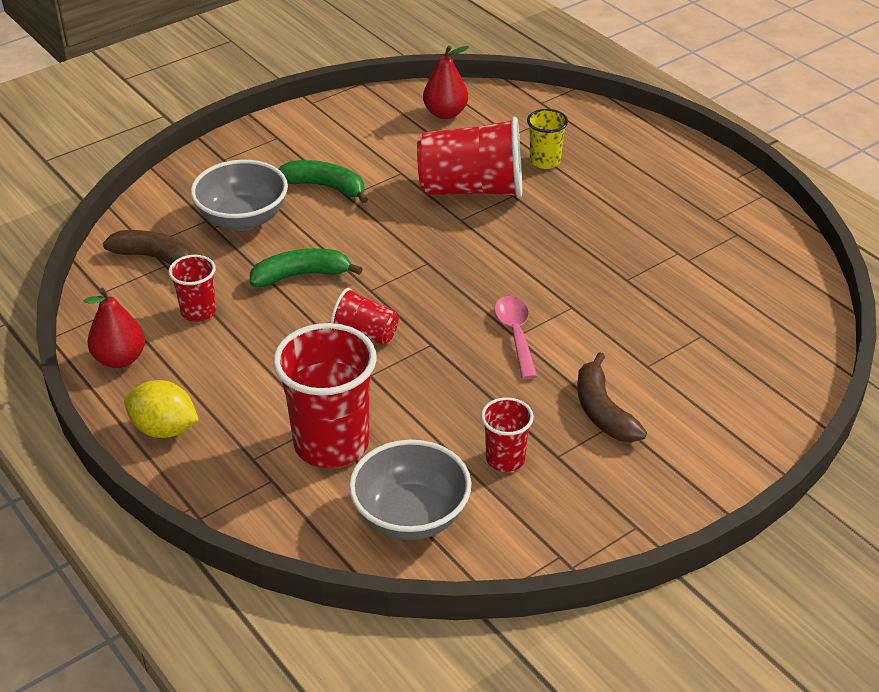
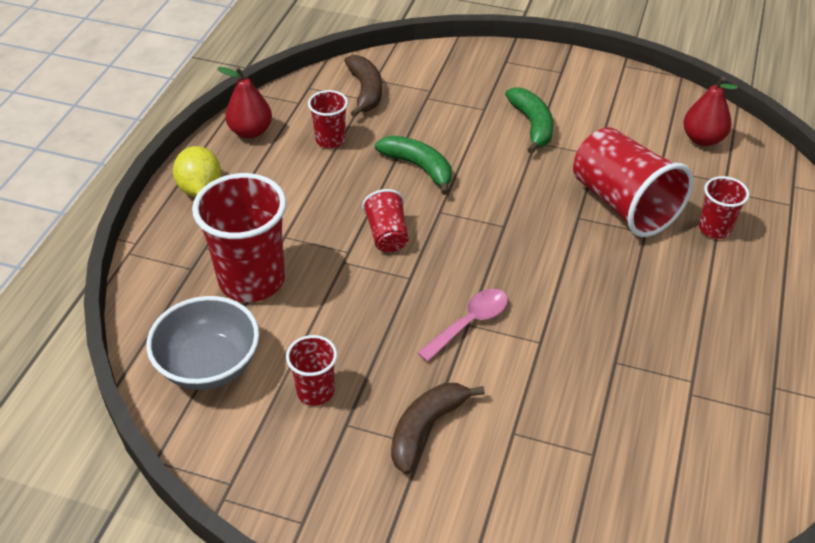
camera: 55 degrees right, 5 degrees up
grey bowl [191,160,288,231] -> none
yellow cup [527,109,568,169] -> red cup [699,176,749,239]

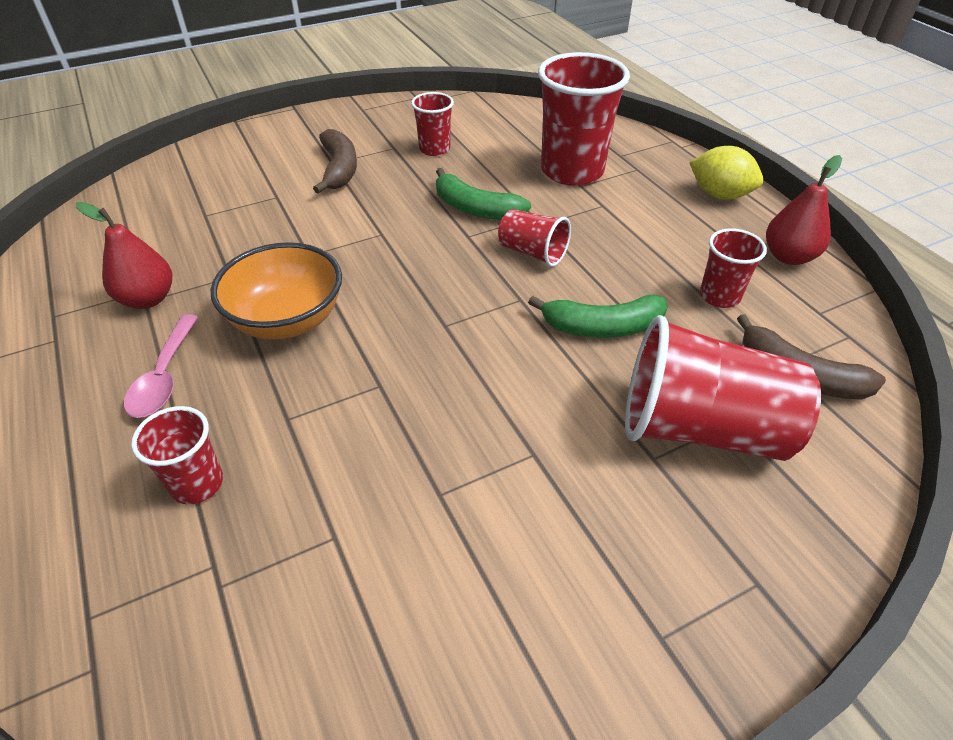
camera: 135 degrees right, 0 degrees up
grey bowl [146,296,259,390] -> none
pink spoon [417,289,508,362] -> pink spoon moved to [124,315,198,418]
green banana [505,87,553,154] -> green banana moved to [436,168,531,220]
red cup [573,127,694,237] -> red cup moved to [625,315,821,461]
red pear [683,77,738,146] -> red pear moved to [76,202,172,309]
none -> orange bowl [211,242,342,340]

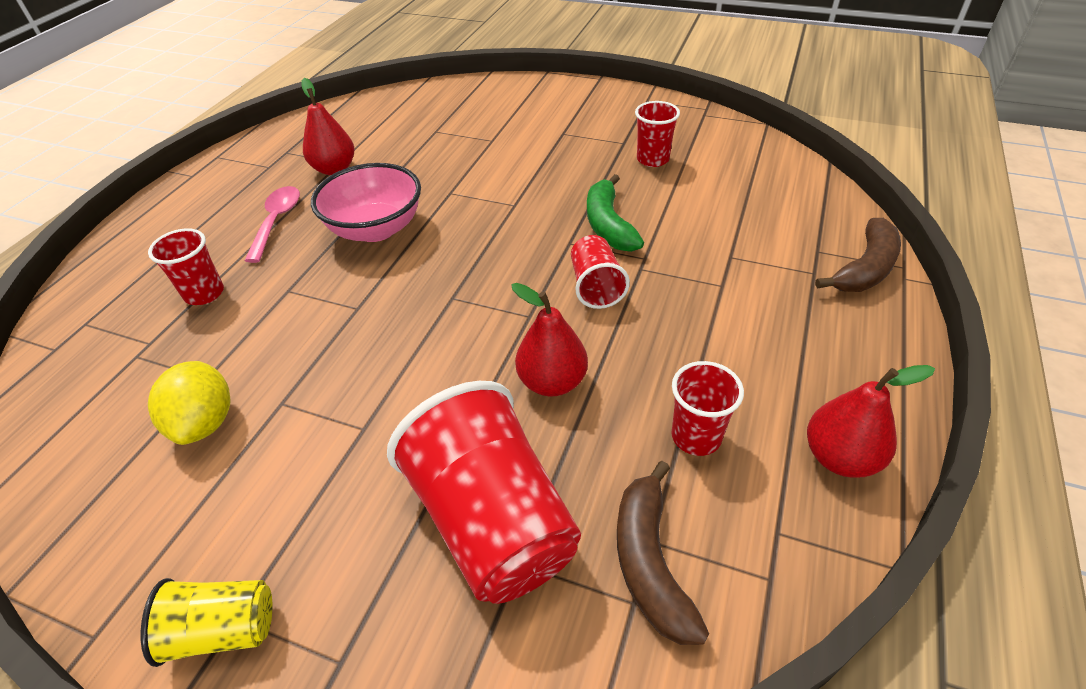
camera: 50 degrees right, 0 degrees up
pink spoon [124,315,198,418] -> pink spoon turned 135 degrees clockwise [244,186,300,263]
orange bowl [211,242,342,340] -> pink bowl [311,163,421,242]
brown banana [313,129,357,194] -> brown banana moved to [815,218,901,292]
green banana [528,295,668,338] -> red pear [511,283,588,396]
red cup [538,52,630,186] -> none
yellow lemon [689,146,764,200] -> yellow lemon moved to [148,361,231,445]
none -> yellow cup [141,578,272,667]

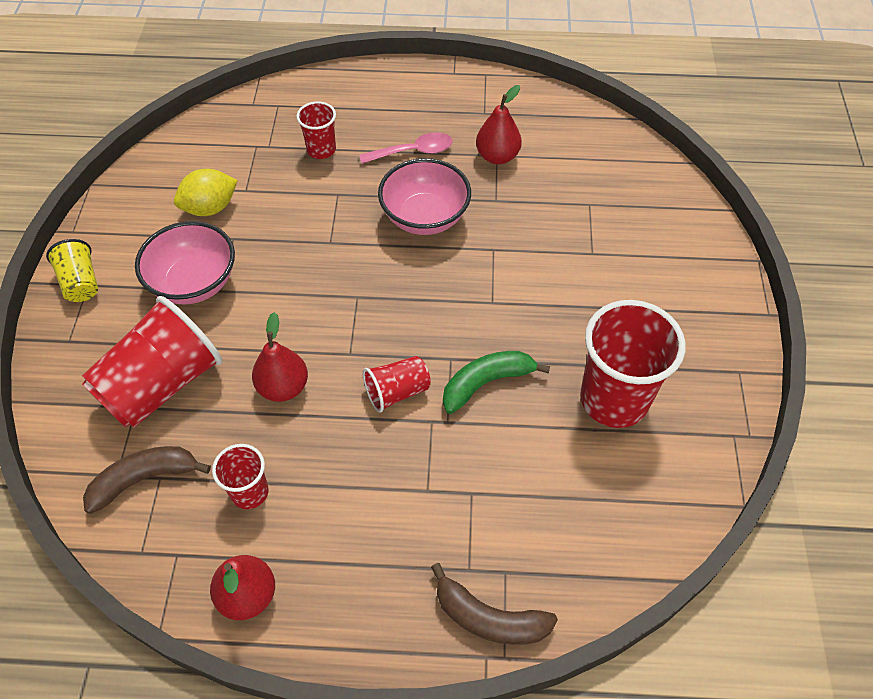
camera: 70 degrees right, 10 degrees up
red cup [635,101,680,167] -> red cup [580,300,686,428], size x1.94
none -> pink bowl [135,221,235,305]

